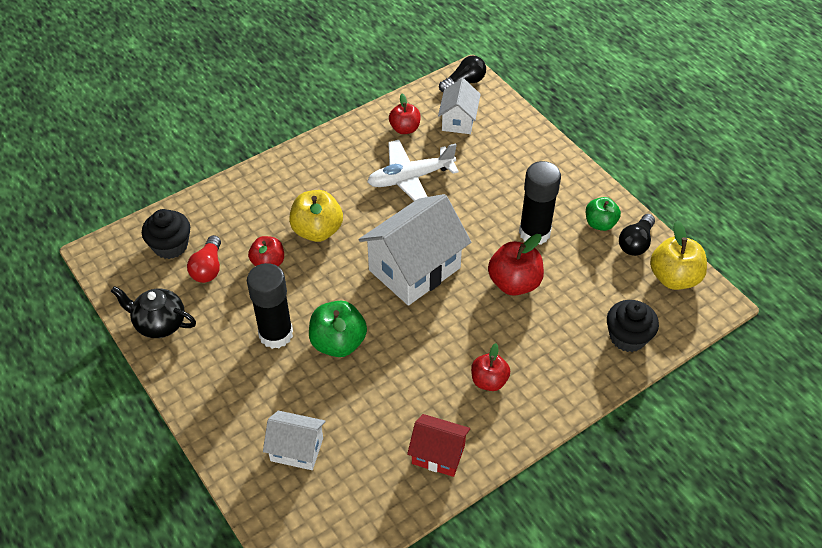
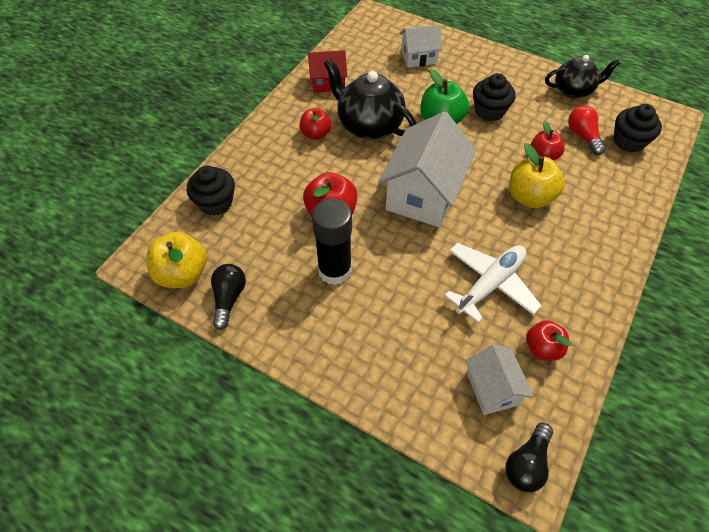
camera: 155 degrees right, 5 degrees up
black glue stick [247,263,293,349] -> black cupcake [473,73,516,122]
green apple [586,197,621,231] -> none
none -> black teapot [324,58,416,140]

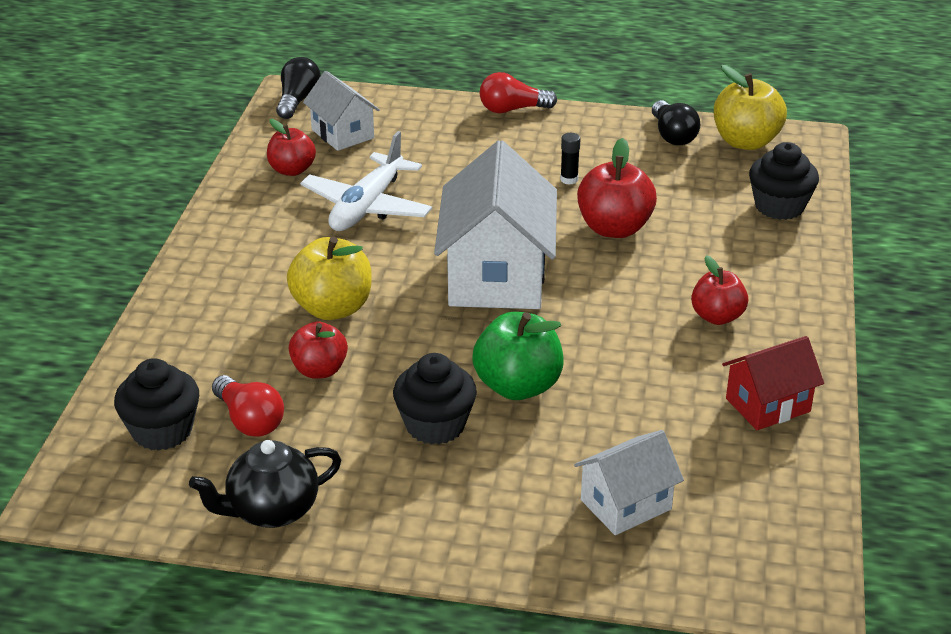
camera: 160 degrees right, 20 degrees down
black glue stick [312,199,352,285] -> black glue stick [560,133,580,185], size x0.40
black teapot [324,58,416,140] -> none
none -> red light bulb [480,72,557,113]

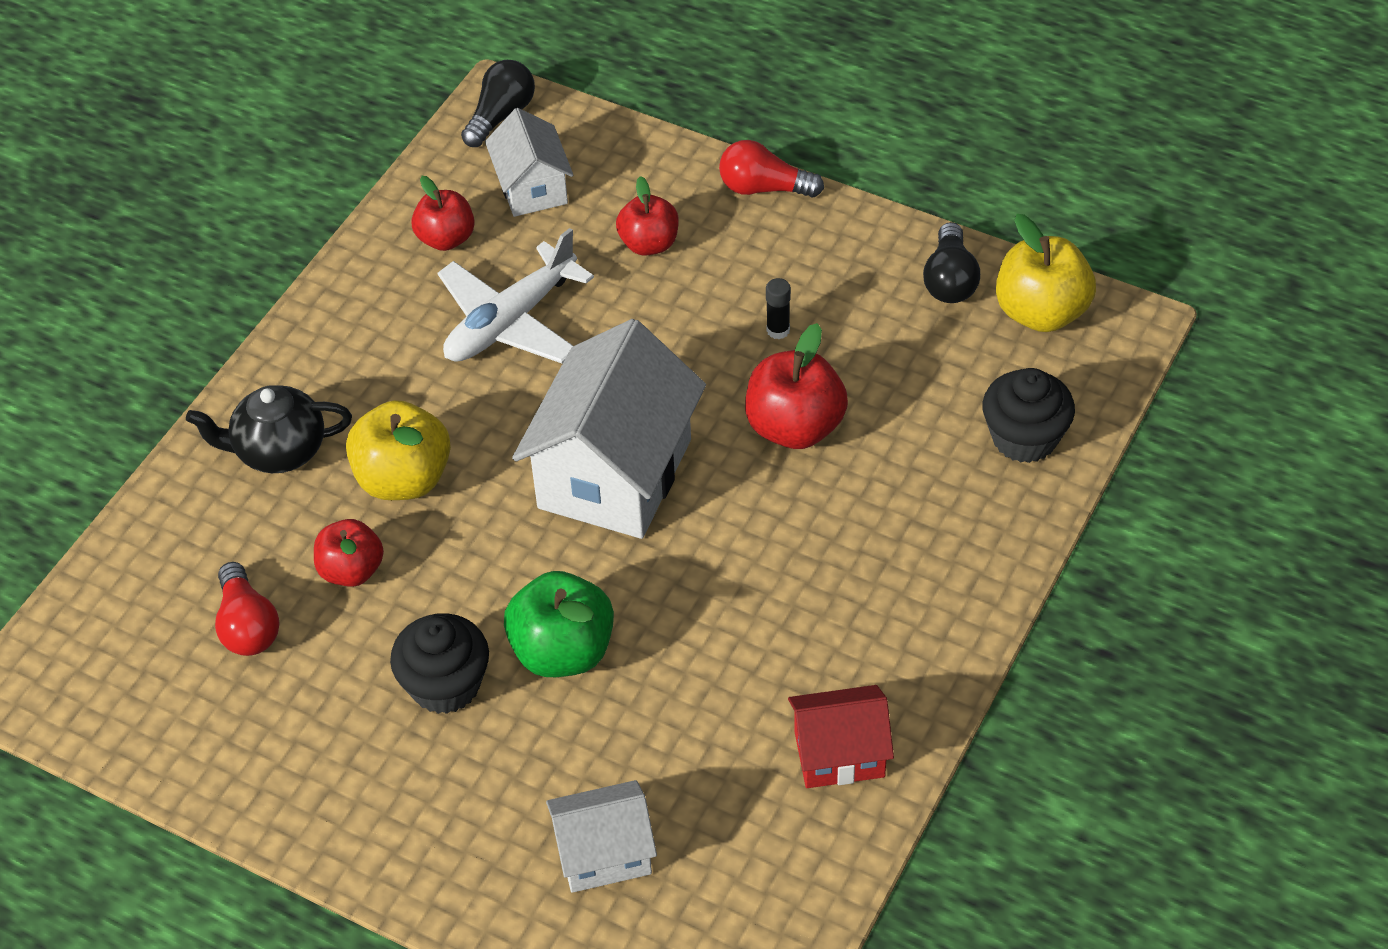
camera: 20 degrees right, 15 degrees up
black cupcake [114,358,199,451] -> none
black teapot [189,440,341,528] -> black teapot moved to [186,385,352,473]
red apple [691,255,748,325] -> red apple moved to [616,176,679,256]

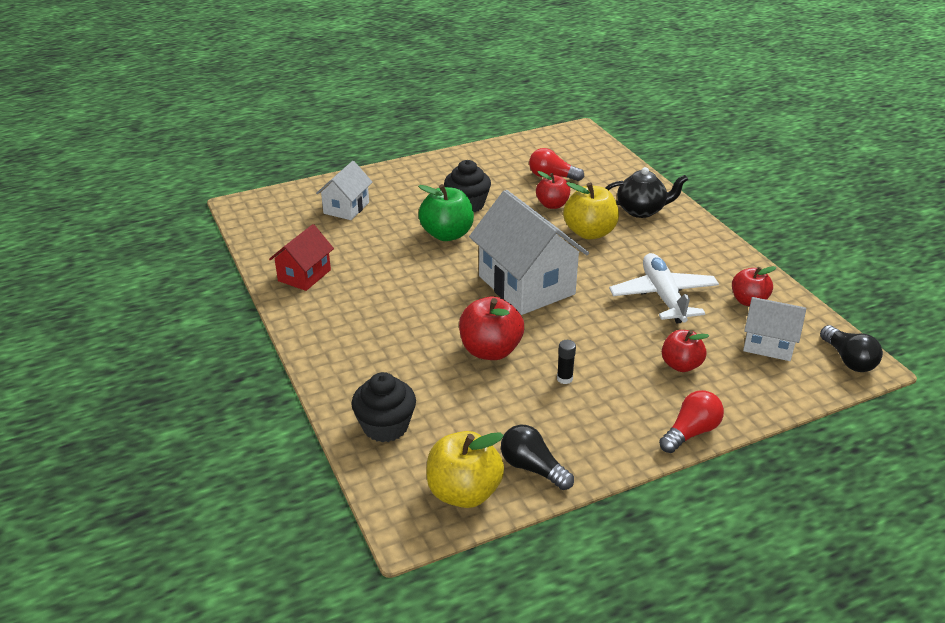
camera: 125 degrees right, 15 degrees down
black teapot [186,385,352,473] -> black teapot turned 60 degrees clockwise [605,167,688,218]

